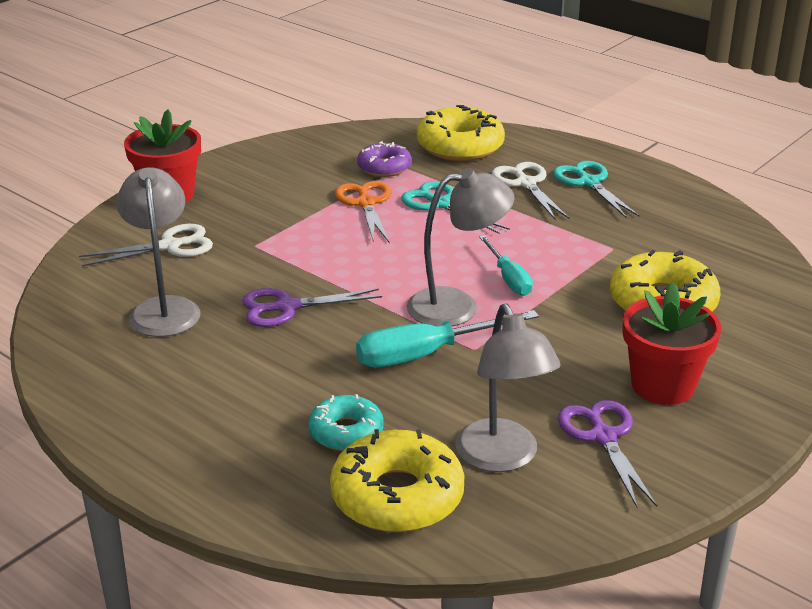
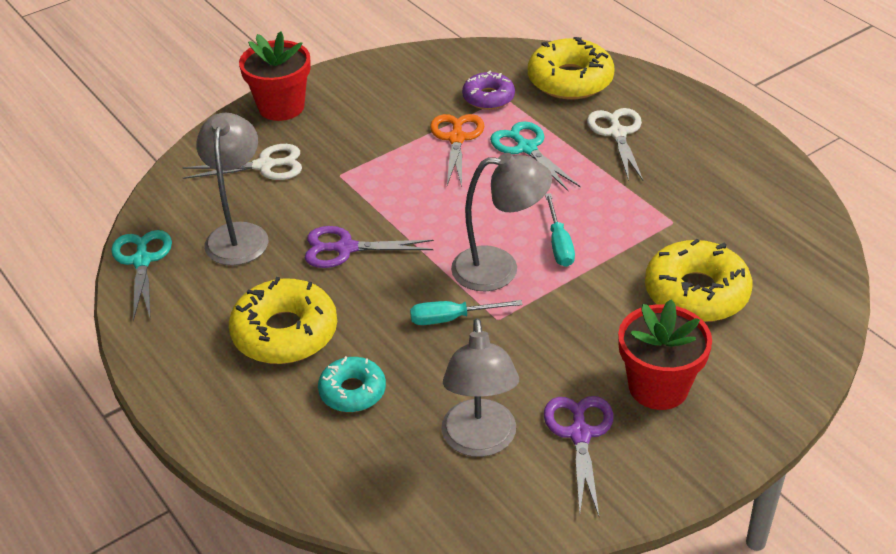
camera: 15 degrees right, 10 degrees up
yellow donut [330,429,464,533] -> yellow donut moved to [229,277,337,364]
turquoise screwdriver [356,310,539,368] -> turquoise screwdriver [410,300,523,325], size x0.63
turquoise scissors [553,161,639,218] -> turquoise scissors moved to [111,230,172,321]

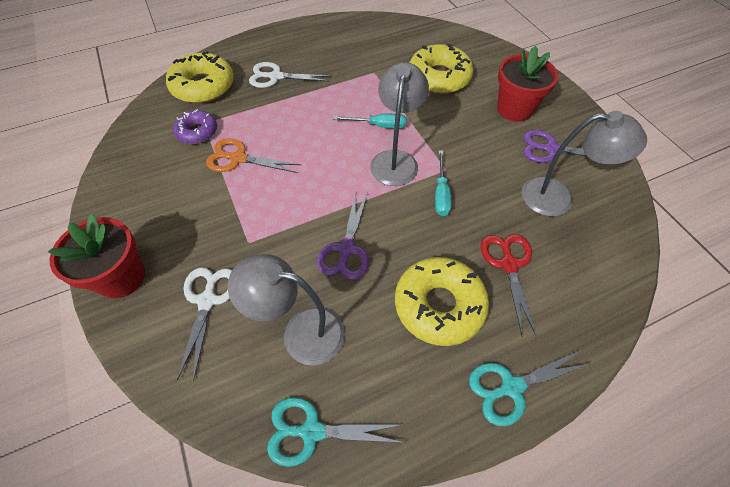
camera: 80 degrees left, 15 degrees up
turquoise donut [318,356,386,412] -> red scissors [481,234,537,336]
turquoise scissors [490,121,581,191] -> turquoise scissors moved to [469,350,592,426]

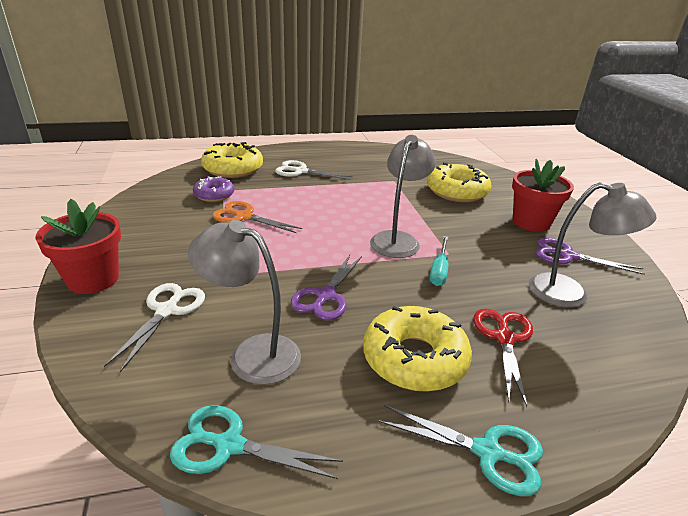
camera: 10 degrees right, 25 degrees down
turquoise screwdriver [333,114,407,129] -> none
turquoise scissors [469,350,592,426] -> turquoise scissors turned 150 degrees counterclockwise [378,405,543,496]

